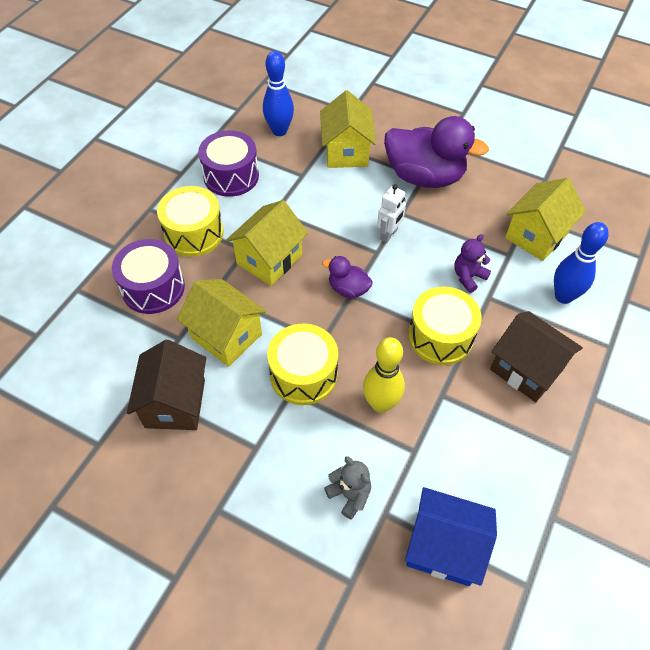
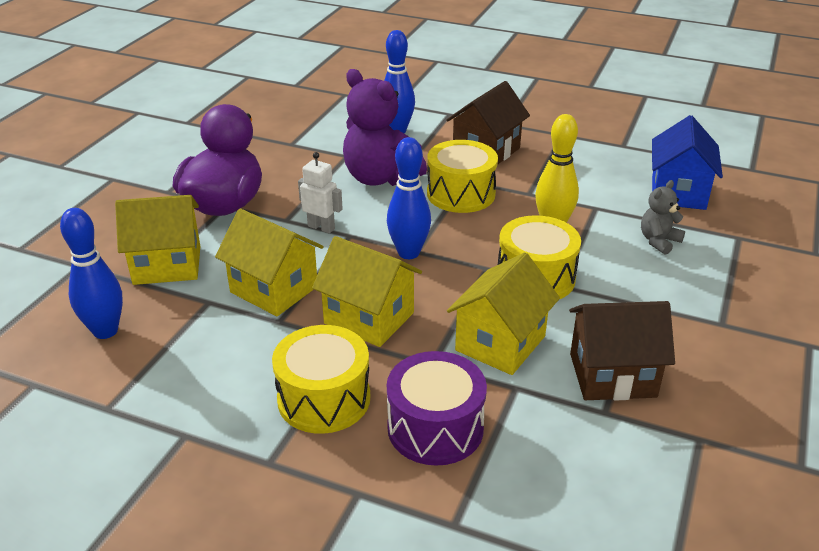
camera: 95 degrees left, 20 degrees down
purple drum [198,130,259,197] -> none
purple duck [322,256,373,298] -> blue bowling pin [387,137,431,259]
purple teddy bear [454,234,491,293] -> purple teddy bear [343,69,427,186], size x2.00
yellow house [505,178,586,261] -> yellow house moved to [215,209,324,316]

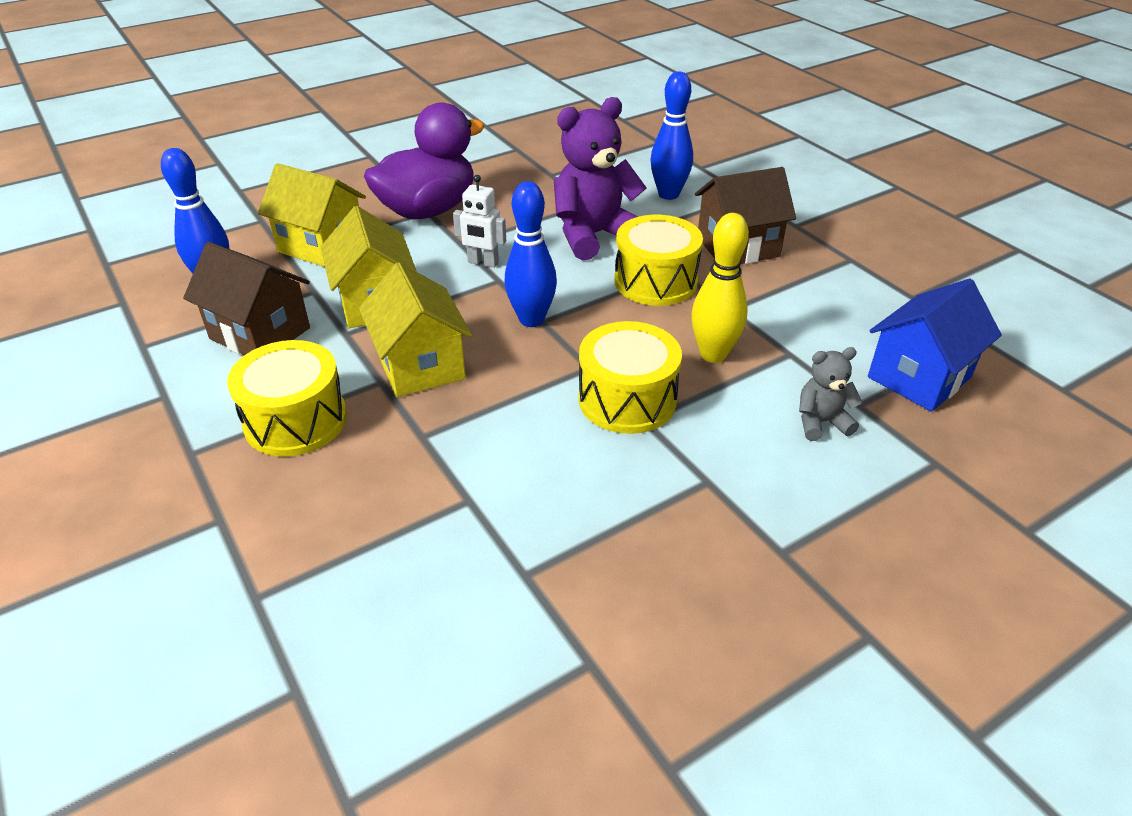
camera: 35 degrees right, 5 degrees up
white robot [298,152,343,233] -> white robot turned 135 degrees clockwise [453,175,506,268]
purple teddy bear [343,69,427,186] -> purple teddy bear turned 75 degrees clockwise [554,97,647,260]
purple drum [387,351,487,466] -> none
yellow house [447,252,560,375] -> none
brown house [569,301,675,401] -> brown house moved to [183,242,310,355]

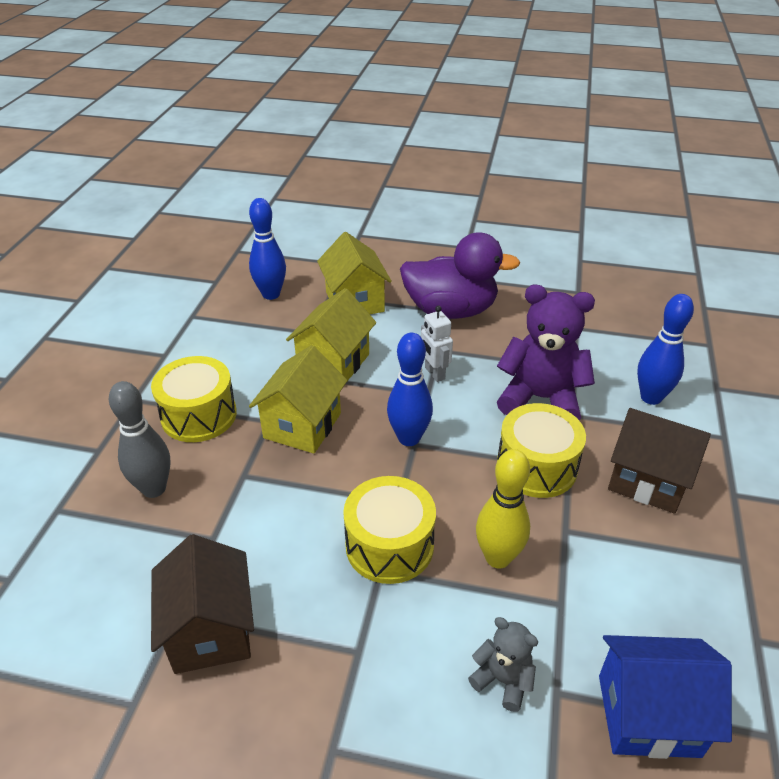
camera: 45 degrees right, 0 degrees up
brown house [183,242,310,355] -> brown house moved to [151,534,254,674]
none -> grey bowling pin [109,381,171,498]

